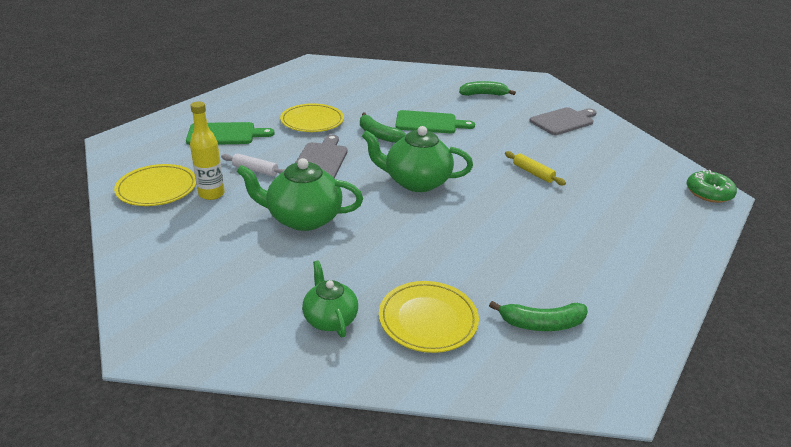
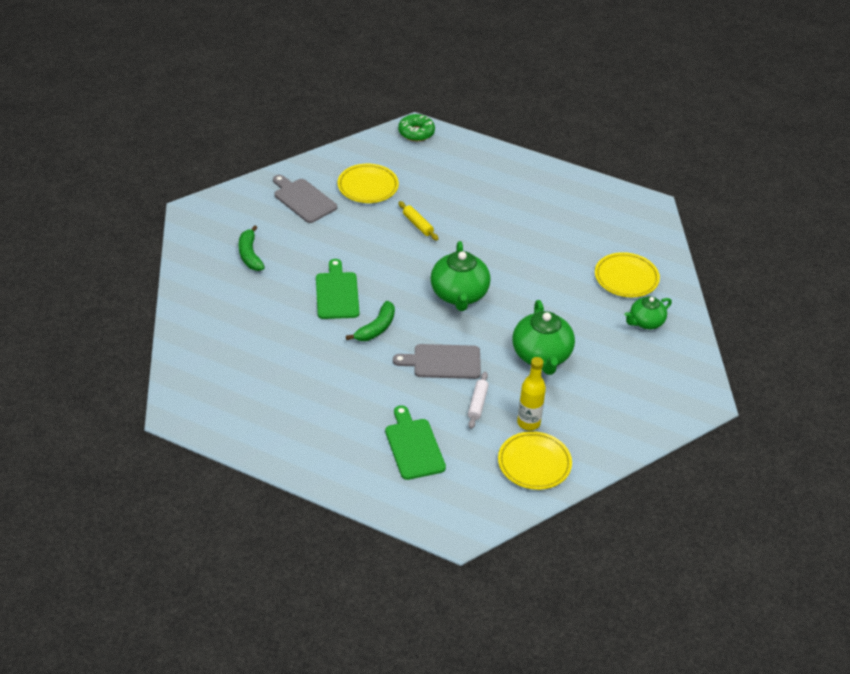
camera: 100 degrees left, 10 degrees up
yellow plate [280,103,344,132] -> yellow plate moved to [338,164,399,203]
green banana [489,301,588,331] -> none
yellow rolling pin [505,151,566,185] -> yellow rolling pin turned 75 degrees counterclockwise [398,201,438,241]

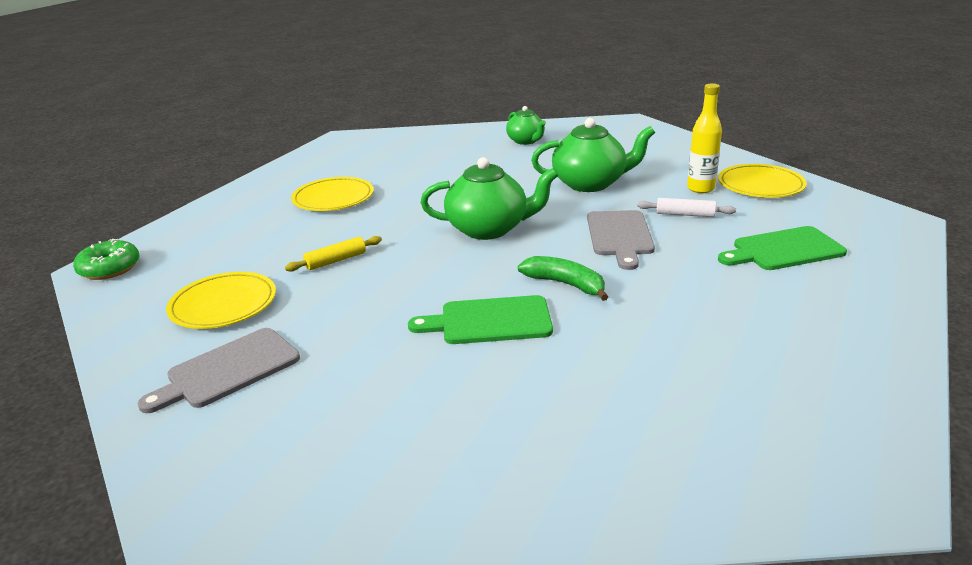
camera: 85 degrees left, 15 degrees down
green banana [239,225,265,271] -> none
yellow plate [595,252,660,297] -> yellow plate moved to [291,177,374,211]

